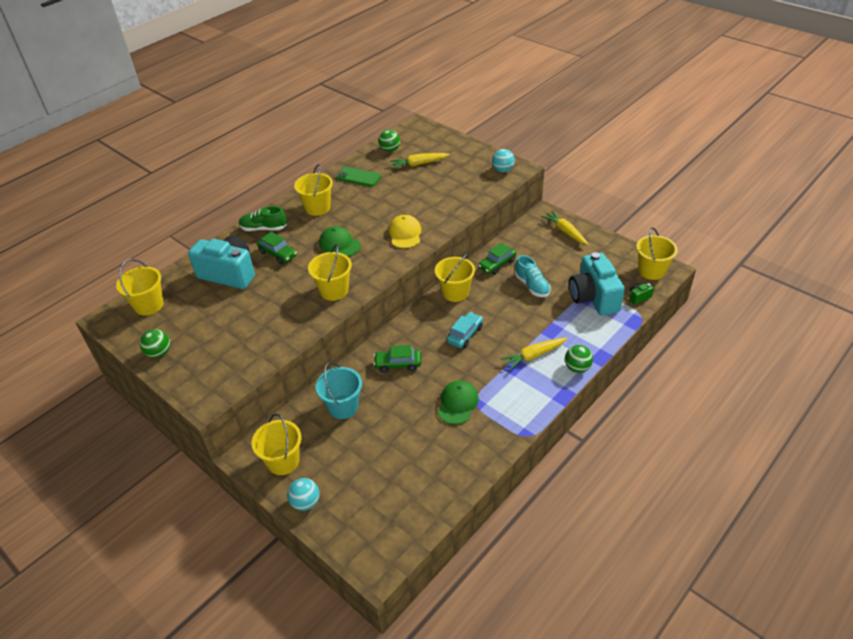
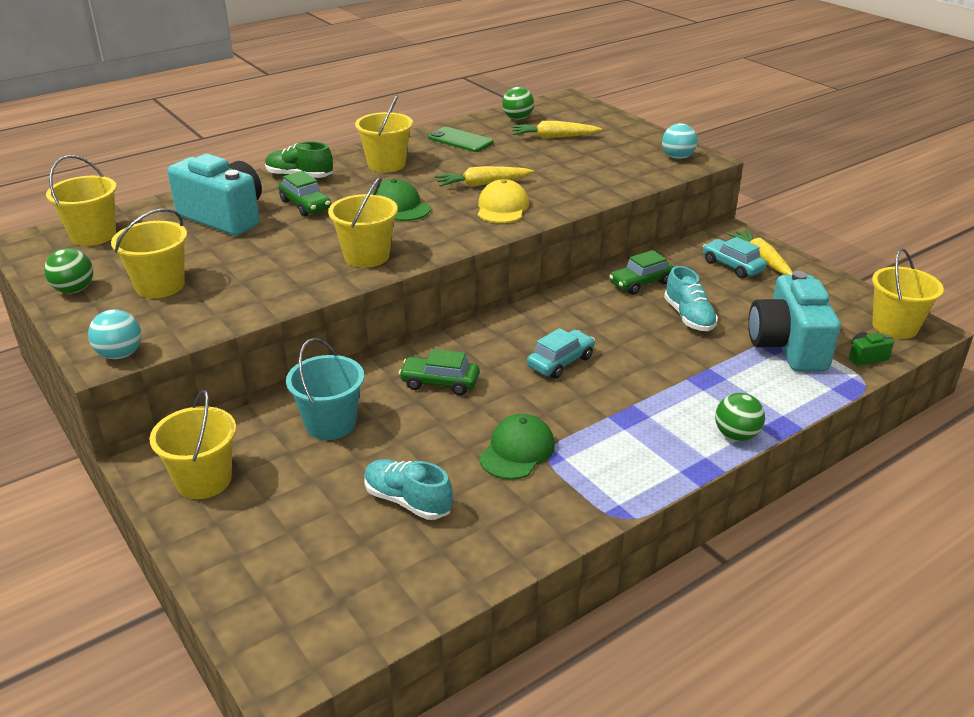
camera: 10 degrees right, 10 degrees down
turquoise ball [287,478,319,511] -> turquoise ball moved to [88,309,142,359]
yellow bucket [435,253,475,302] -> yellow bucket moved to [111,208,187,298]
yellow carrot [500,338,567,371] -> yellow carrot moved to [435,166,534,187]
none -> turquoise shoe [364,459,453,520]
none -> turquoise car [703,237,767,278]

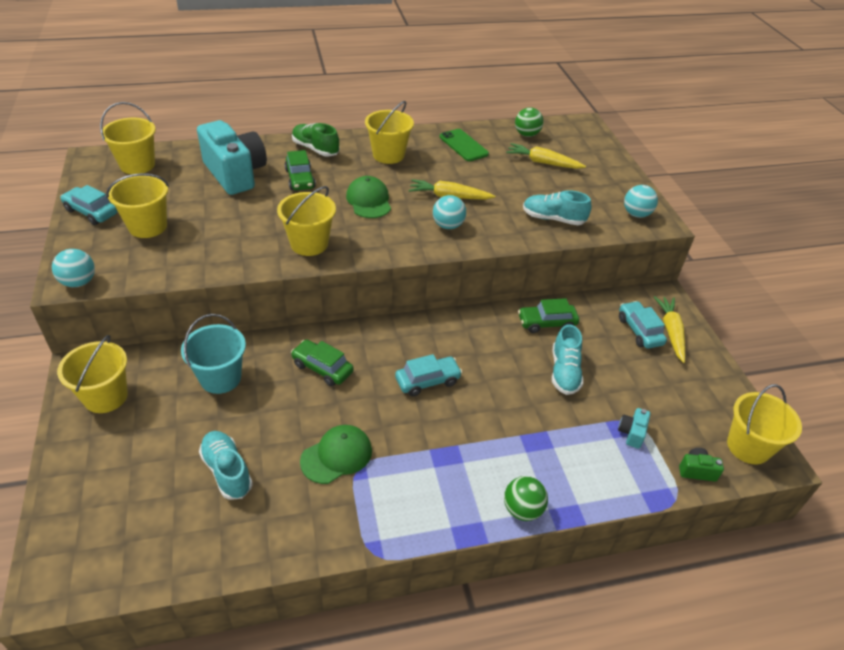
camera: 20 degrees right, 10 degrees up
green ball [44,248,93,293] -> turquoise car [60,185,117,225]
yellow cap [478,179,529,223] -> turquoise ball [433,195,466,229]
turquoise camera [748,271,841,371] -> turquoise camera [618,408,650,449], size x0.40
none -> turquoise shoe [523,190,592,225]

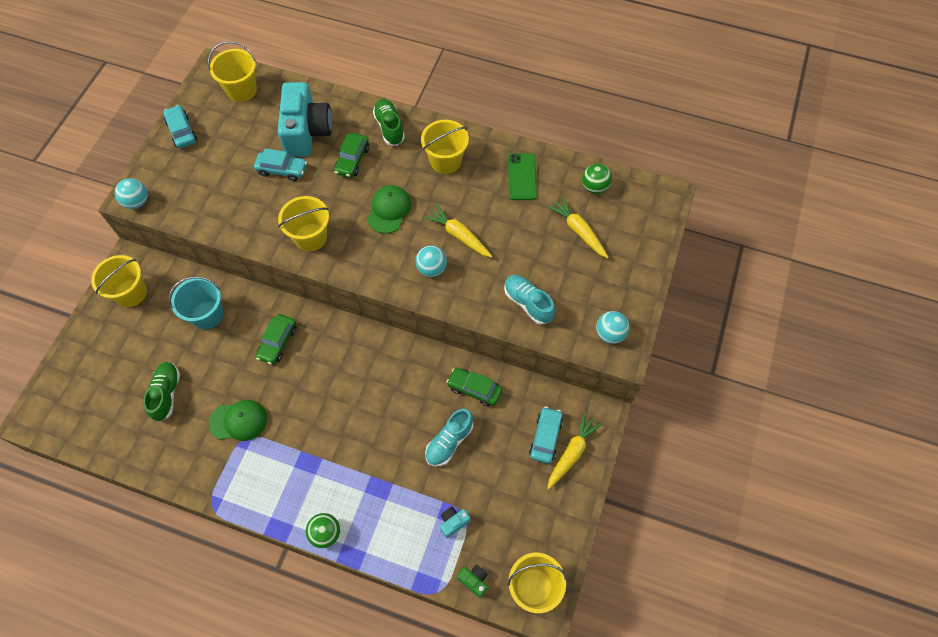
camera: 35 degrees right, 20 degrees up
yellow bucket [106,173,169,238] -> none
turquoise shoe [199,431,253,500] -> green shoe [143,362,180,422]
green car [291,340,354,386] -> green car turned 135 degrees counterclockwise [256,314,297,365]
turquoise car [395,354,462,396] -> turquoise car moved to [254,148,307,181]

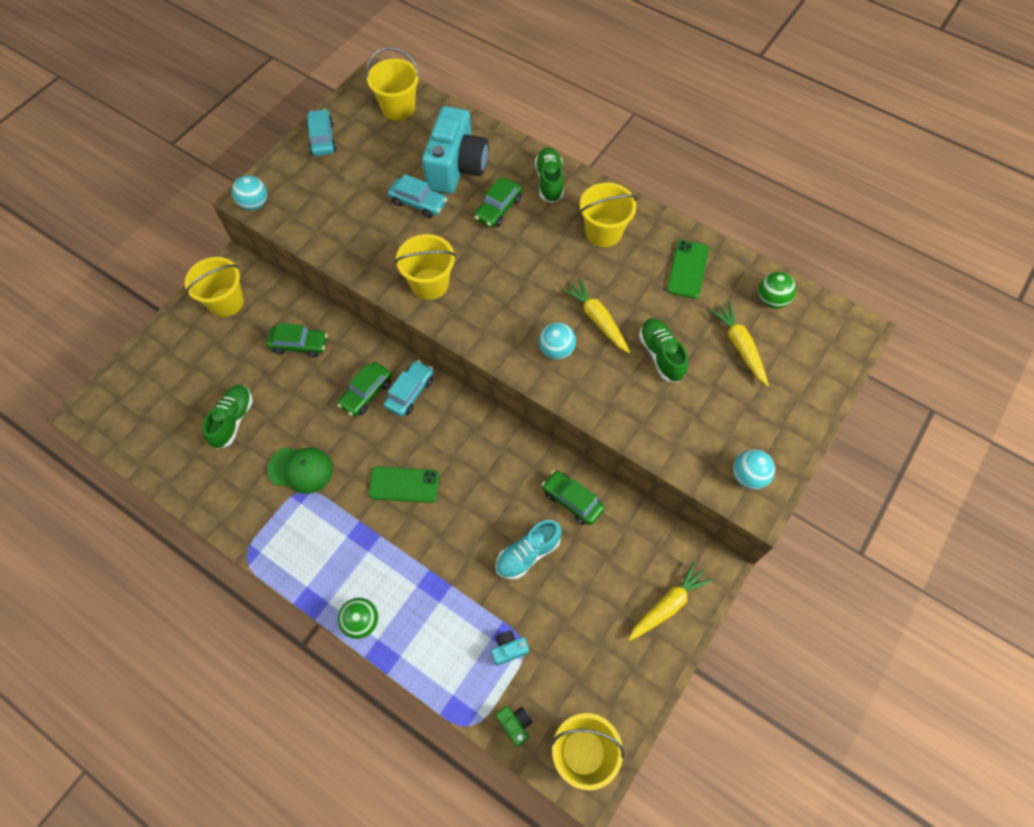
camera: 15 degrees right, 0 degrees up
turquoise bucket [169,276,223,329] -> green car [267,323,328,357]
green cap [367,185,411,234] -> none
turquoise shoe [504,275,555,325] -> none
turquoise car [529,407,563,464] -> turquoise car moved to [384,360,433,417]
none -> green phone [368,467,439,503]
none -> green shoe [639,318,688,382]

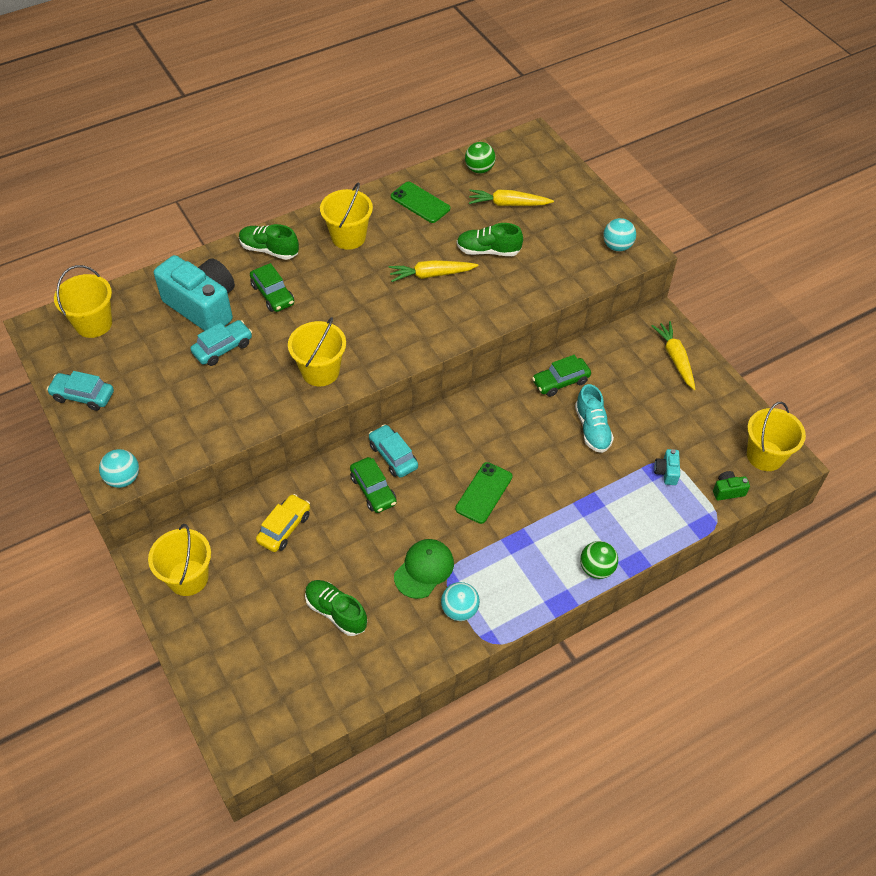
camera: 65 degrees left, 10 degrees down
green car [267,323,328,357] -> yellow car [256,494,310,552]
turquoise ball [539,322,576,360] -> turquoise ball moved to [441,582,480,621]

